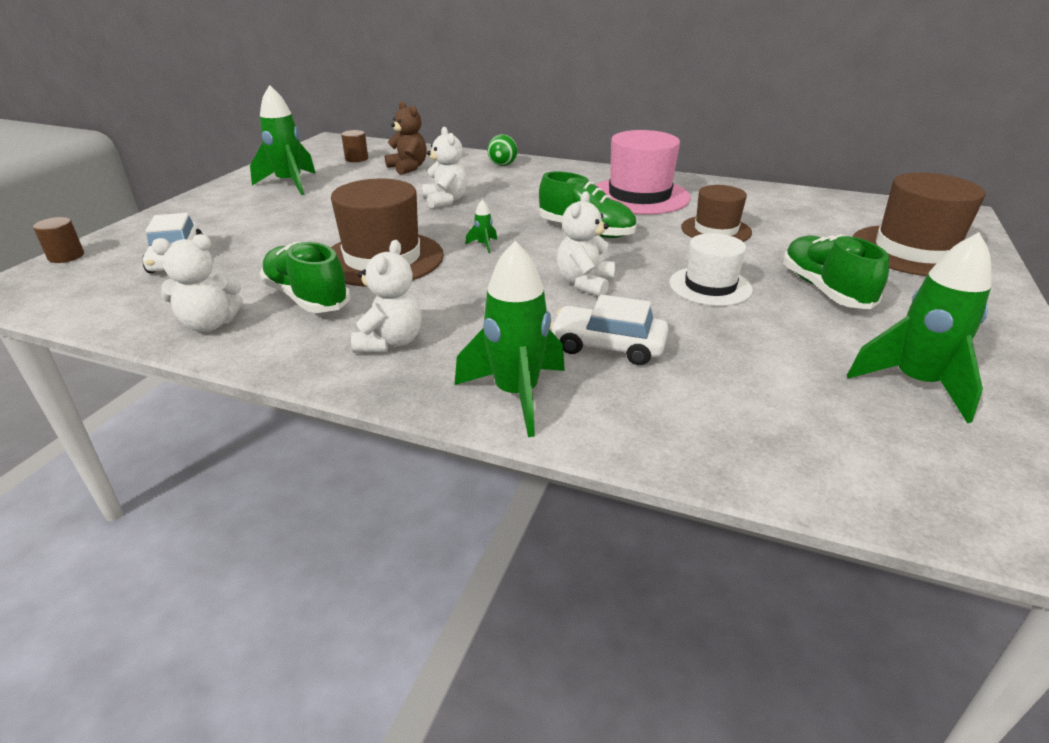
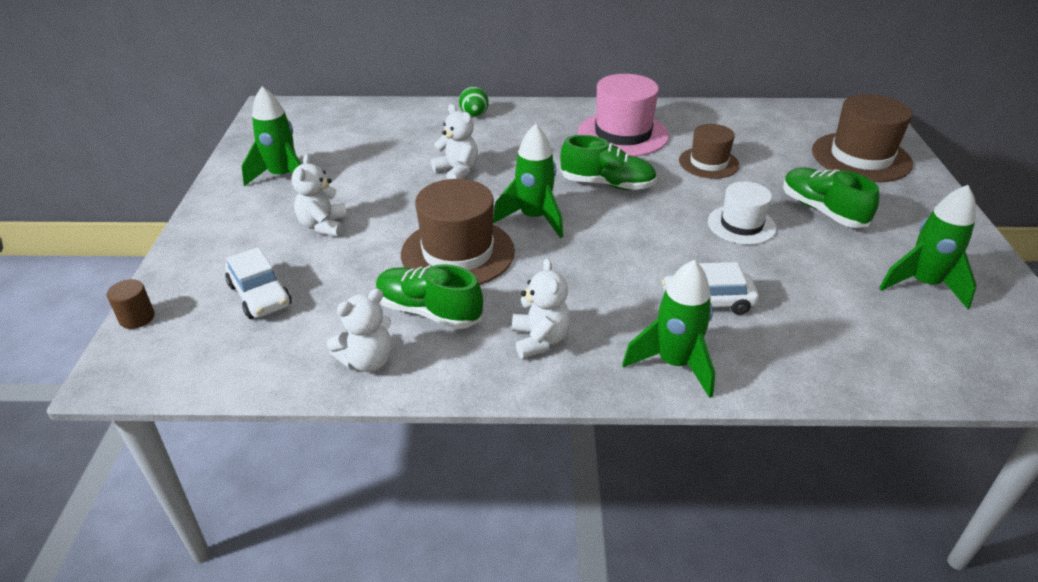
camera: 20 degrees left, 5 degrees up
brown cylinder [341,130,368,162] -> none
brown teddy bear [385,101,427,175] -> none
green rocket [466,200,497,253] -> green rocket [493,124,563,238], size x2.40
white teddy bear [557,191,615,296] -> white teddy bear moved to [292,154,347,237]

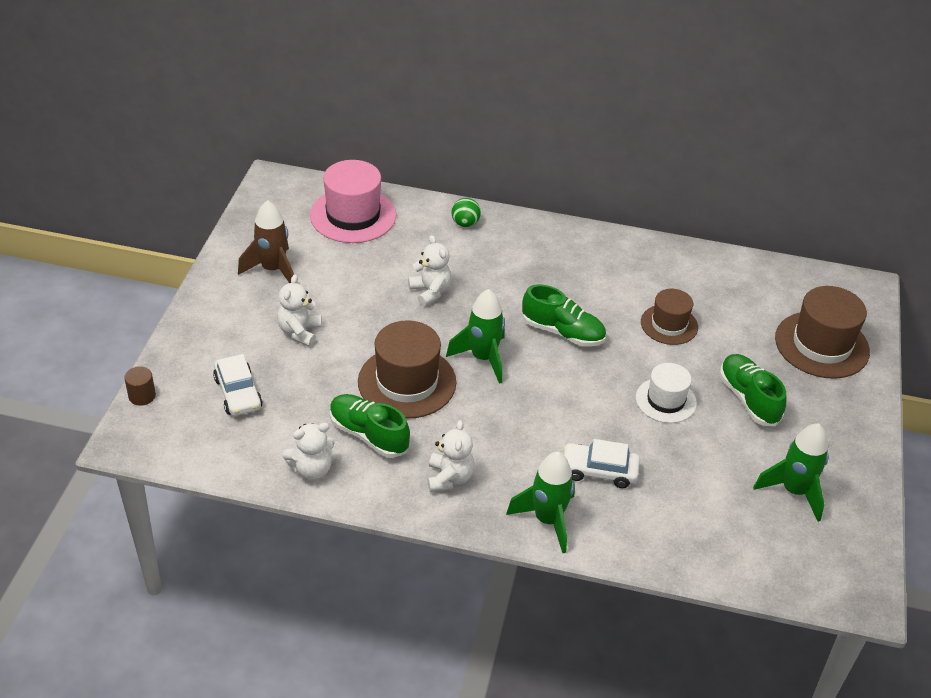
camera: 10 degrees right, 5 degrees up
green rocket [242,87,302,186] -> brown rocket [238,200,294,283]
pink hat [578,74,669,156] -> pink hat moved to [310,160,396,243]

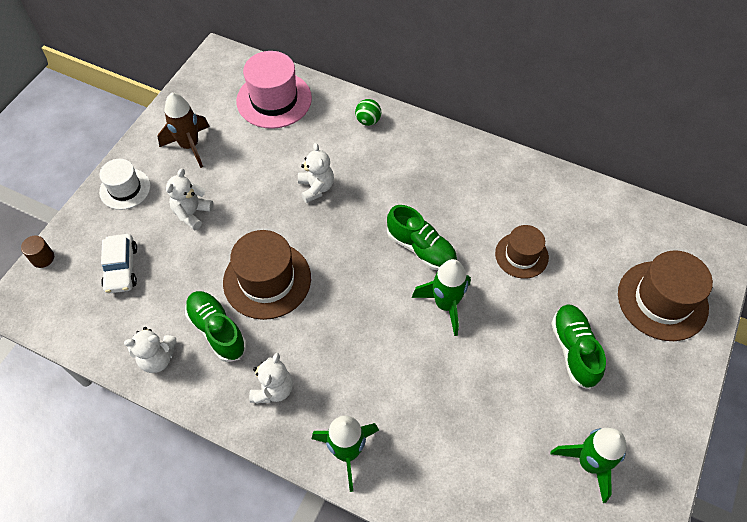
camera: 15 degrees right, 15 degrees up
green rocket [446,289,505,384] -> green rocket moved to [412,259,471,336]
white car [563,439,640,488] -> none
white hat [636,363,697,423] -> white hat moved to [99,159,151,210]

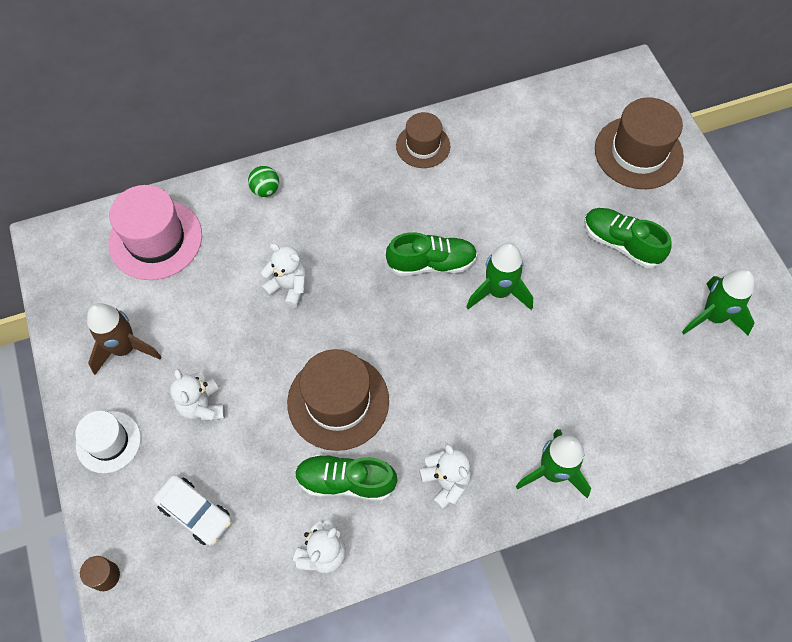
camera: 45 degrees left, 5 degrees up
brown hat [495,225,549,279] -> brown hat moved to [396,112,450,168]

